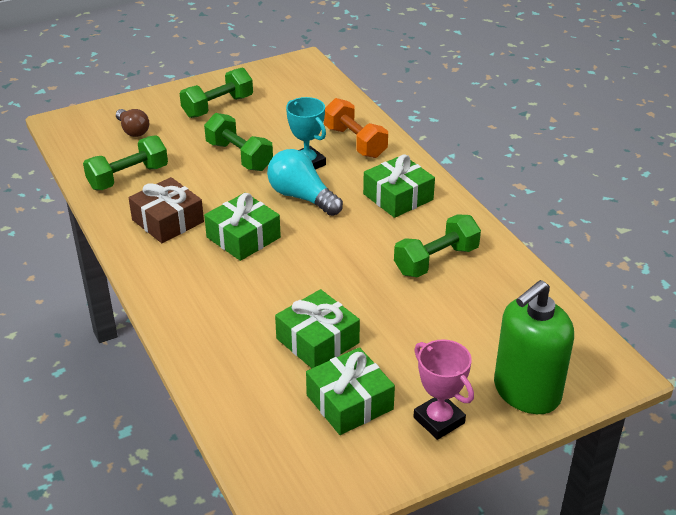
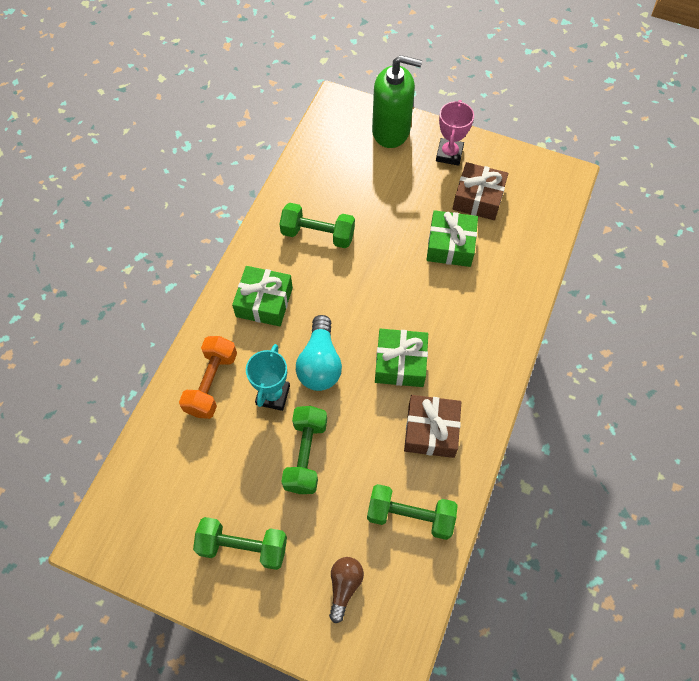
camera: 130 degrees left, 25 degrees up
green gift [306,347,395,435] -> brown gift [453,162,508,220]

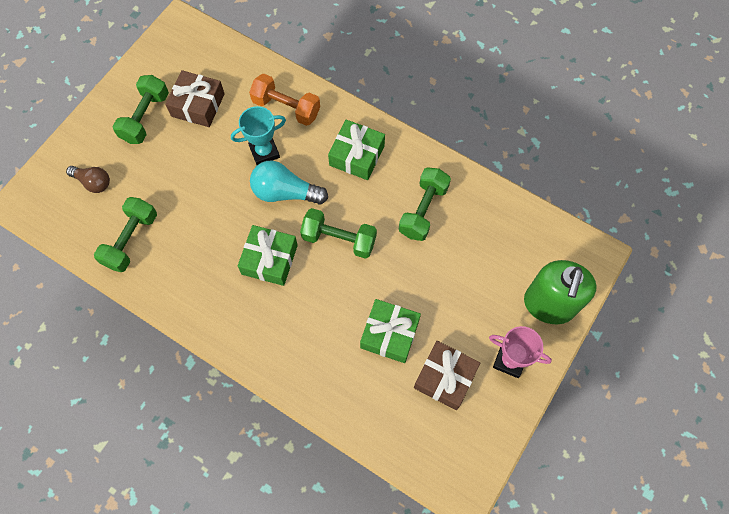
camera: 100 degrees right, 5 degrees up
turquoise trophy [246,344,290,411] -> turquoise trophy turned 45 degrees counterclockwise [231,106,286,165]
green dumbbell [281,406,327,494] -> green dumbbell moved to [300,208,377,259]
brown gift [404,395,461,458] -> brown gift moved to [165,70,225,127]

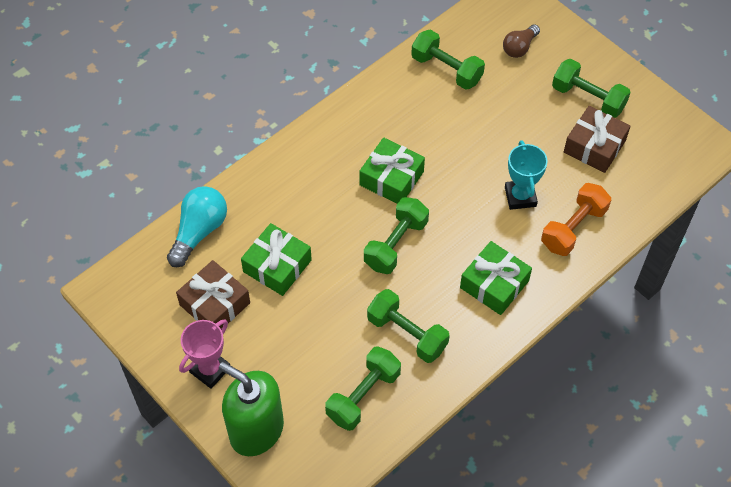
camera: 105 degrees right, 10 degrees down
turquoise light bulb [250,161,328,205] -> turquoise light bulb moved to [167,186,227,267]
none -> green dumbbell [325,346,401,431]

